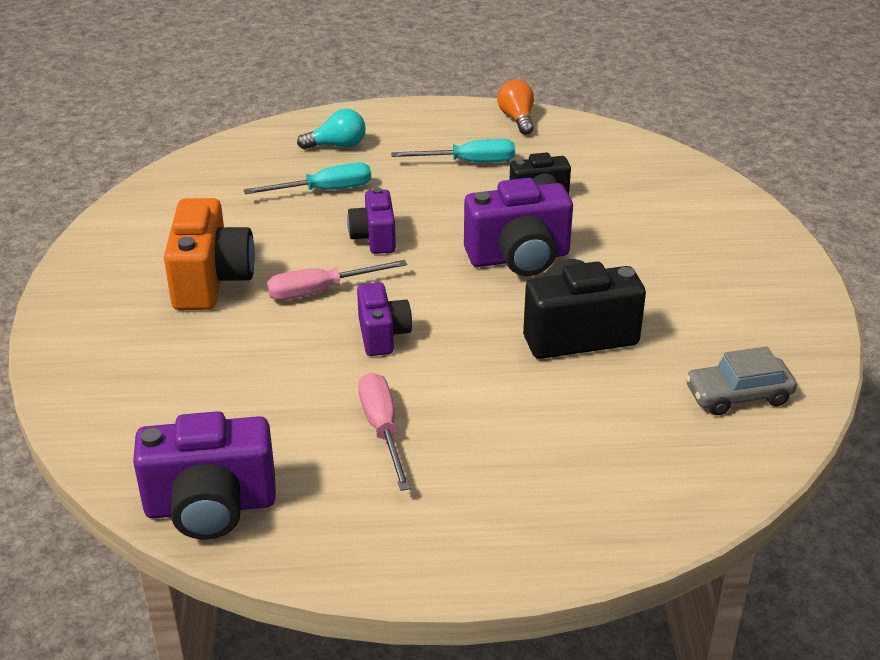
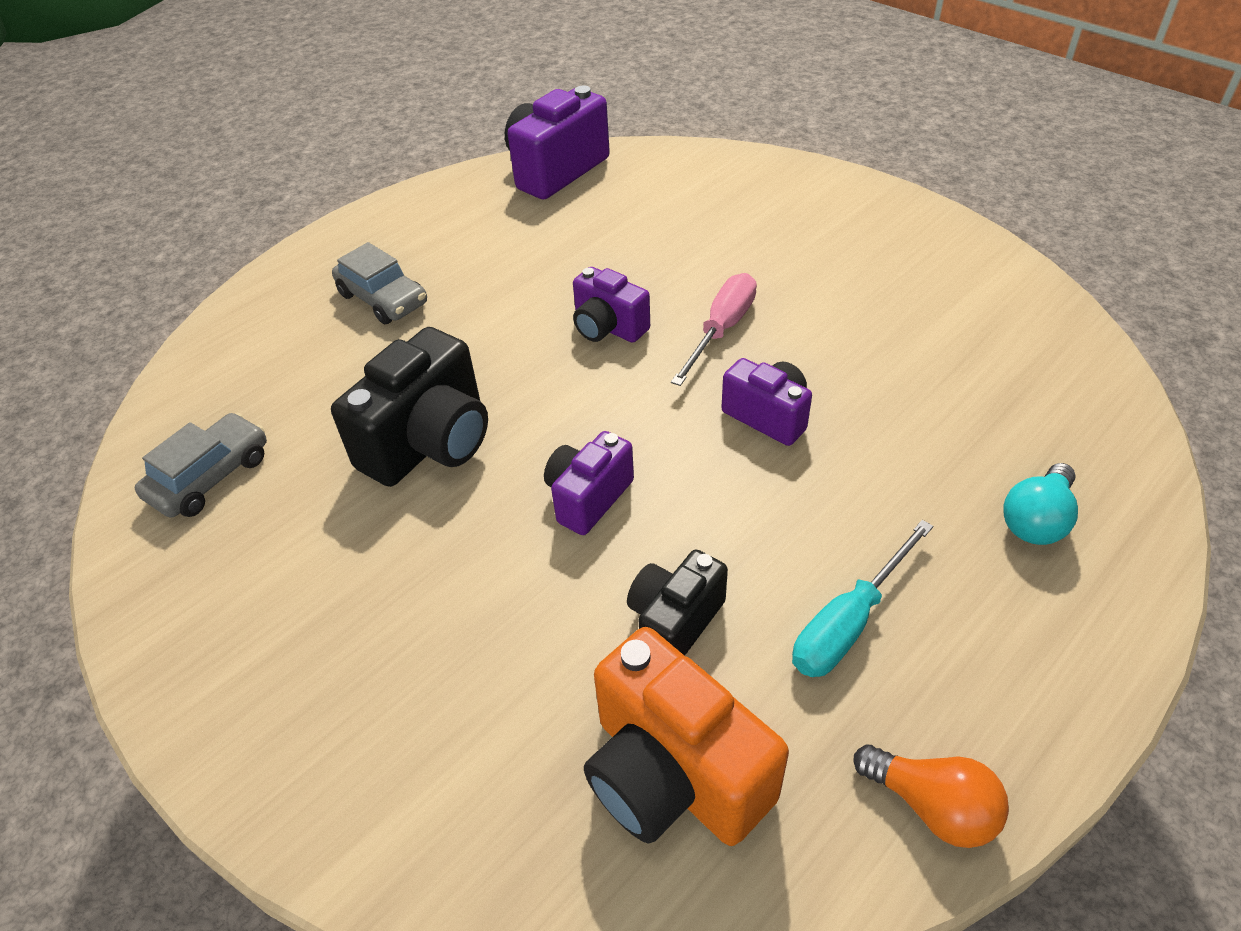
camera: 140 degrees right, 10 degrees up
orange camera [164,198,255,310] -> orange camera moved to [584,627,789,846]
turquoise screwdriver [244,163,371,194] -> none
pink screwdriver [358,372,411,491] -> none
purple camera [464,178,573,276] -> purple camera [544,431,634,535], size x0.61
none -> grey car [332,242,427,324]

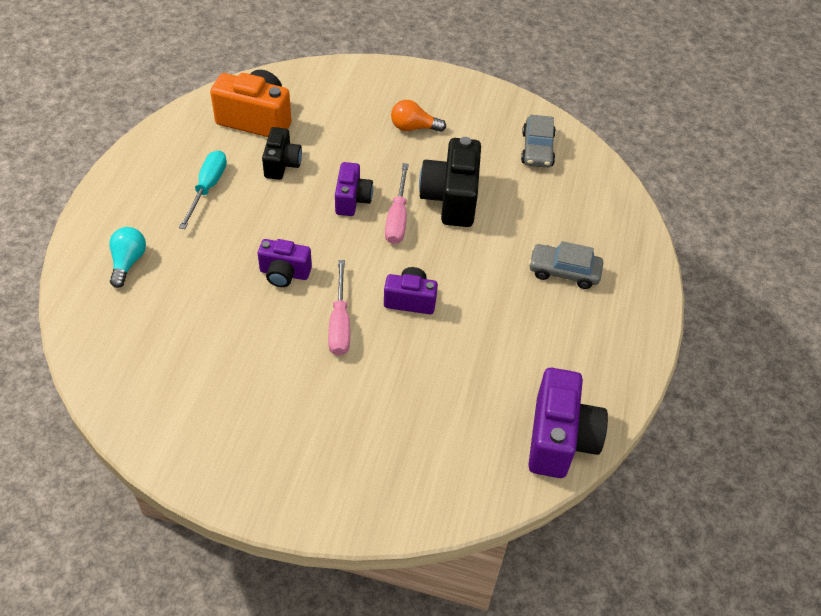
camera: 145 degrees right, 5 degrees up
orange light bulb [854,745,1009,848] -> orange light bulb moved to [391,100,446,132]
none -> pink screwdriver [385,163,409,244]

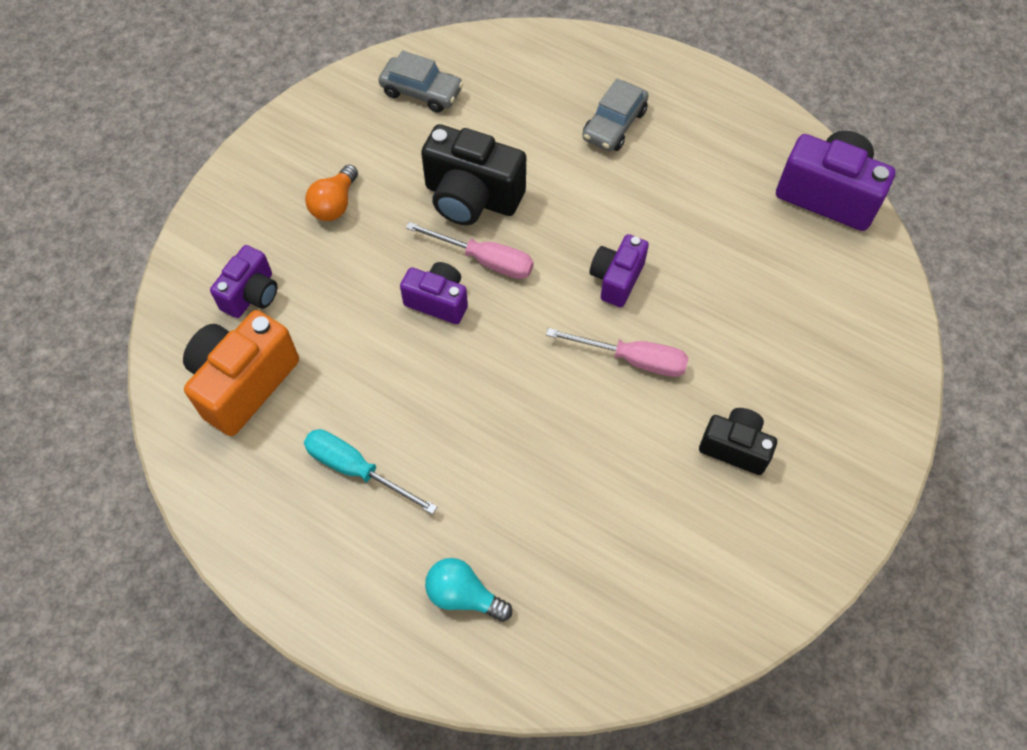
camera: 70 degrees left, 10 degrees up
purple camera [258,239,312,287] -> purple camera moved to [210,245,277,318]
black camera [262,127,302,180] -> black camera moved to [699,408,777,475]

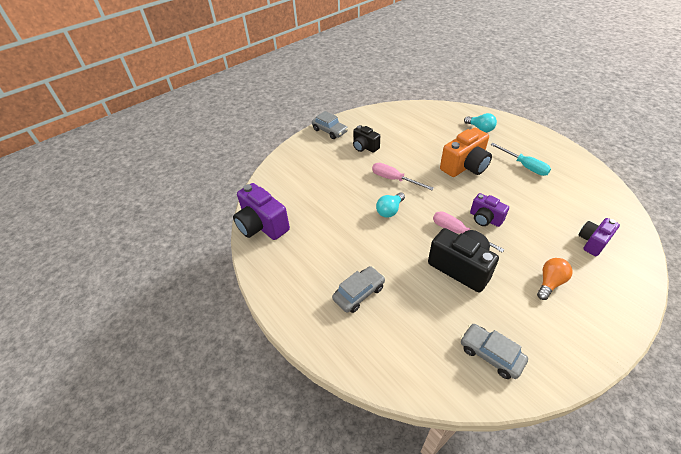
camera: 160 degrees left, 15 degrees down
orange camera [183,310,299,436] -> orange camera moved to [440,128,492,177]
purple camera [590,234,649,307] -> turquoise light bulb [376,192,405,218]
none -> grey car [312,111,348,139]

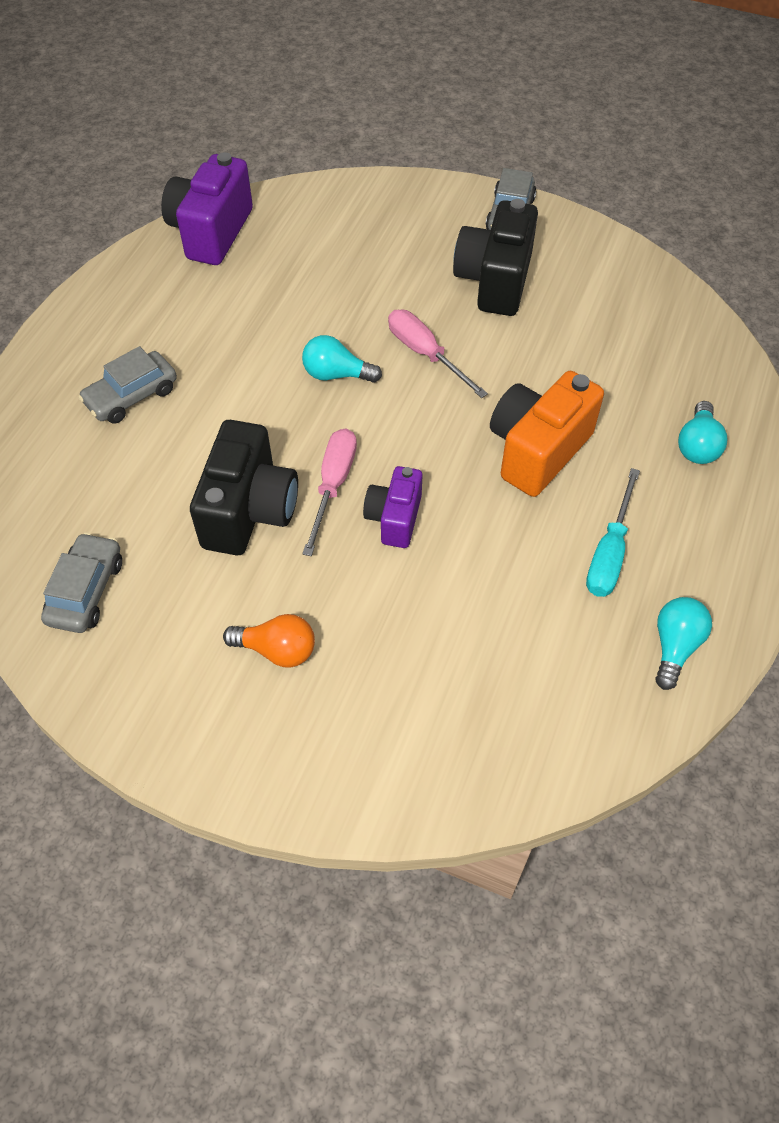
camera: 60 degrees right, 10 degrees up
grey car [332,266,385,313] -> grey car turned 120 degrees clockwise [78,346,177,424]
black camera [353,125,380,153] -> black camera [453,199,538,316], size x1.65
pink screwdriver [372,163,434,190] -> pink screwdriver turned 45 degrees counterclockwise [388,309,488,398]
orange camera [440,128,492,177] -> orange camera turned 105 degrees clockwise [490,371,604,497]
purple camera [579,218,620,256] -> none
none -> turquoise light bulb [656,597,712,690]

